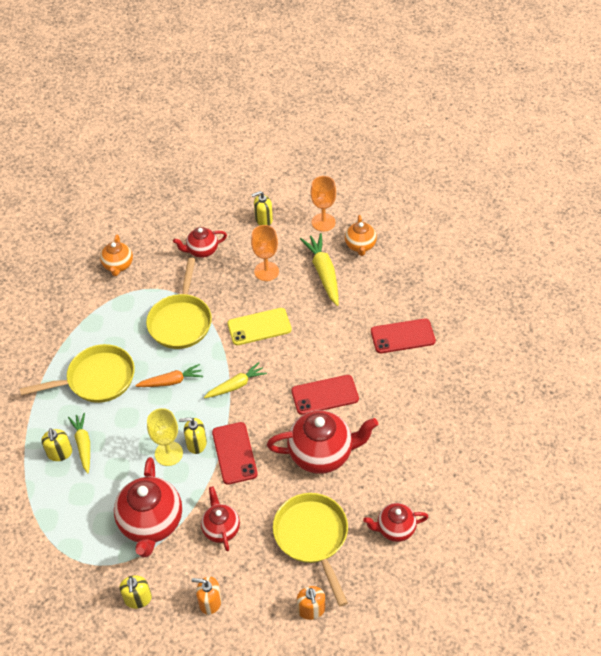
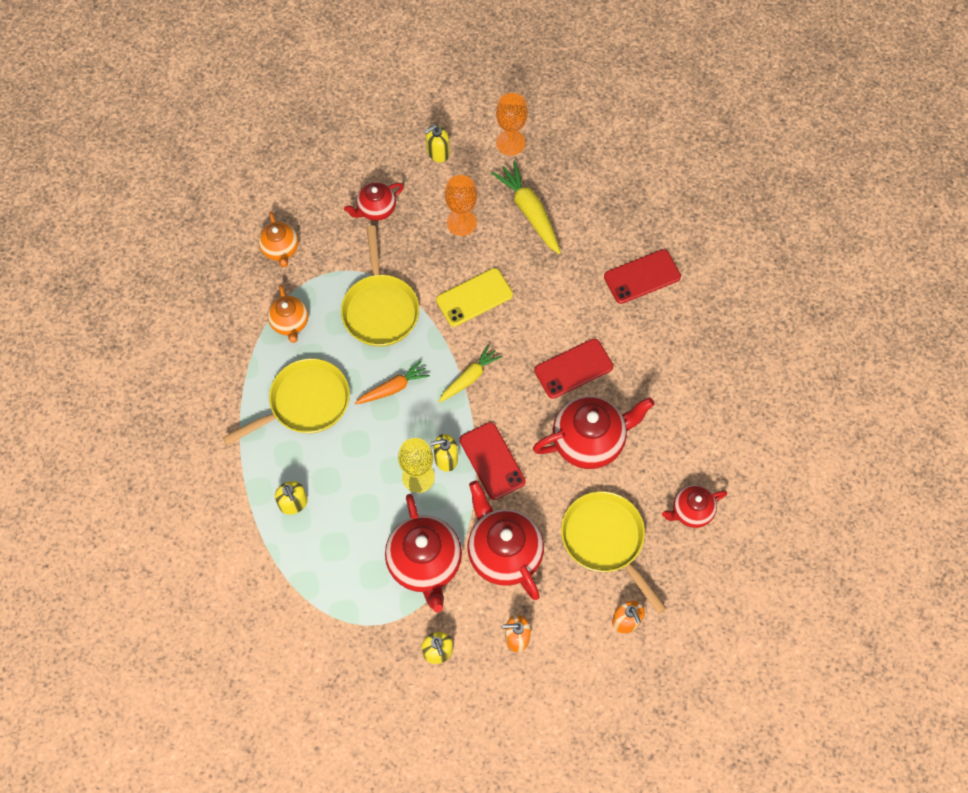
camera: 15 degrees left, 15 degrees up
yellow carrot [68,413,90,474] -> none
red teapot [201,486,240,551] -> red teapot [467,481,544,600], size x1.74
orange teapot [345,215,377,256] -> orange teapot moved to [267,285,309,343]

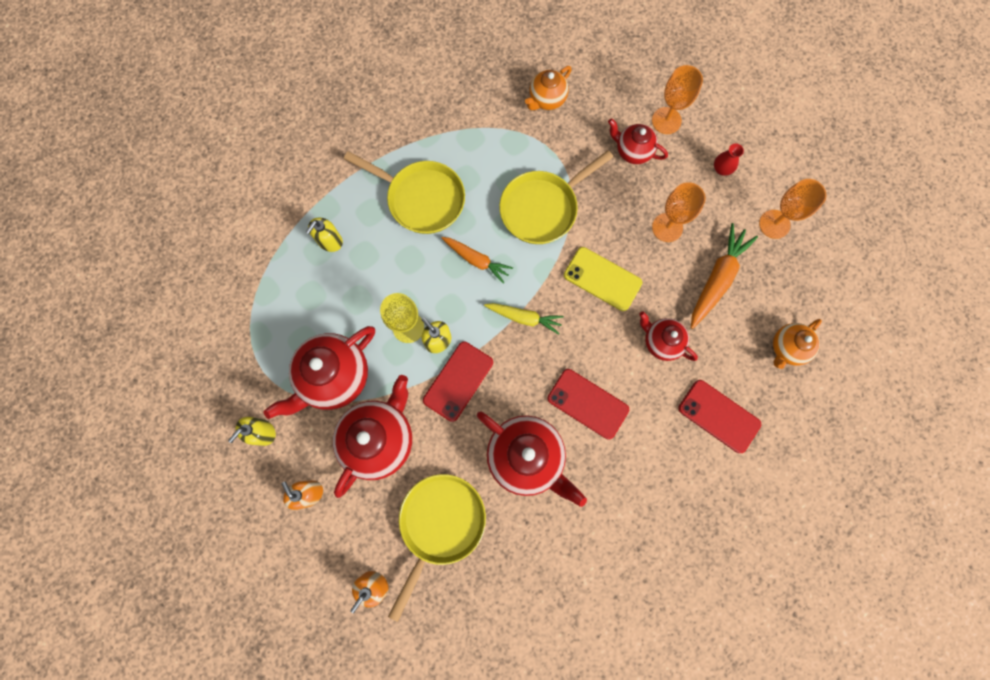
camera: 60 degrees right, 10 degrees up
orange teapot [267,285,309,343] -> orange teapot moved to [773,319,822,369]
yellow soap dispenser [425,125,450,162] -> red vase [714,143,744,176]
yellow carrot [491,161,561,254] -> orange carrot [691,223,758,329]
red teapot [662,485,727,528] -> red teapot moved to [639,312,698,361]
none -> orange goblet [652,65,703,134]

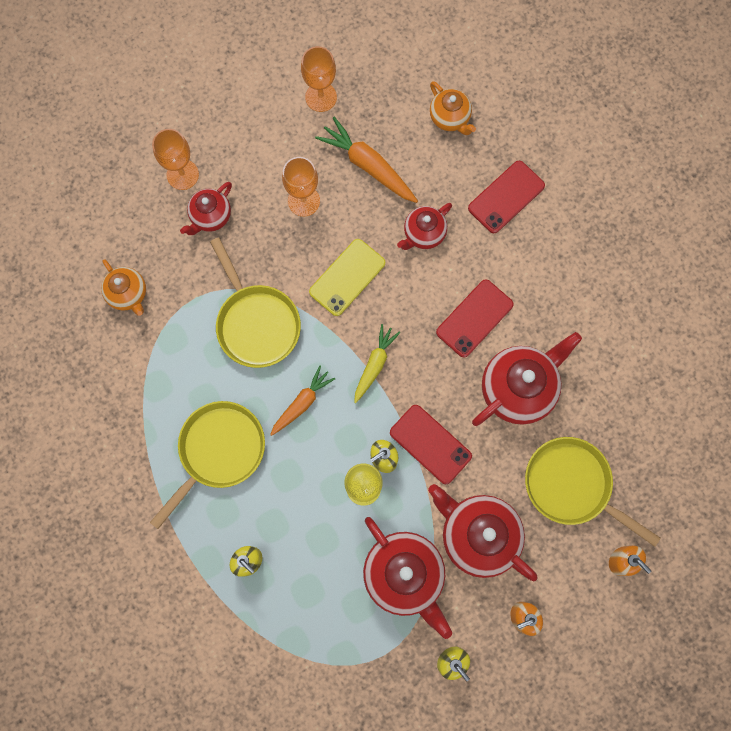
camera: 80 degrees left, 0 degrees up
red vase [714,143,744,176] -> none

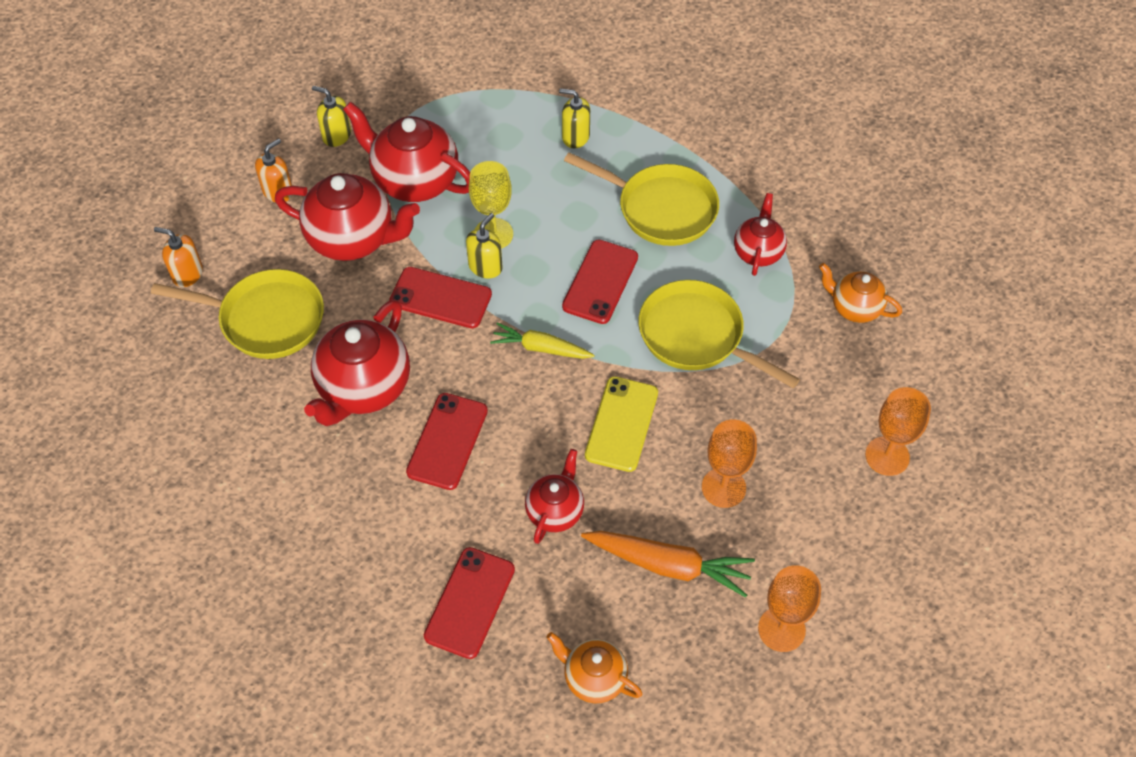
camera: 155 degrees right, 20 degrees down
yellow pan [150,401,265,529] -> yellow pan turned 75 degrees counterclockwise [564,152,719,246]
red teapot [180,182,232,235] -> red teapot moved to [734,193,787,276]
orange carrot [270,366,335,436] -> red phone [562,239,638,324]
yellow carrot [354,324,400,403] -> yellow carrot turned 105 degrees clockwise [490,323,595,359]

